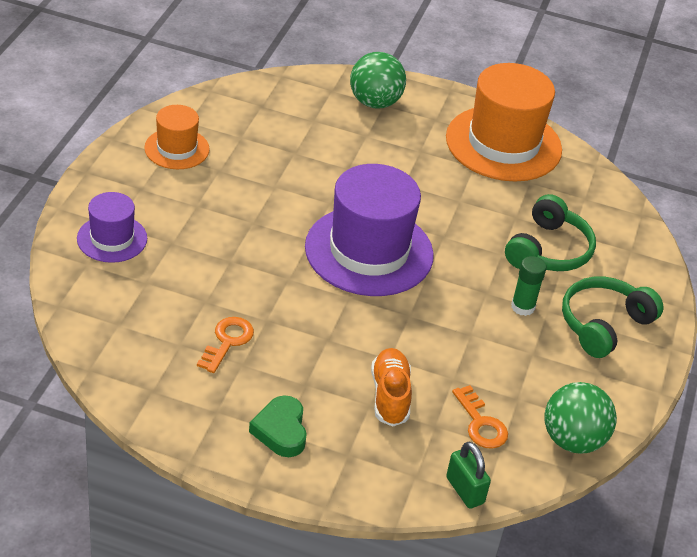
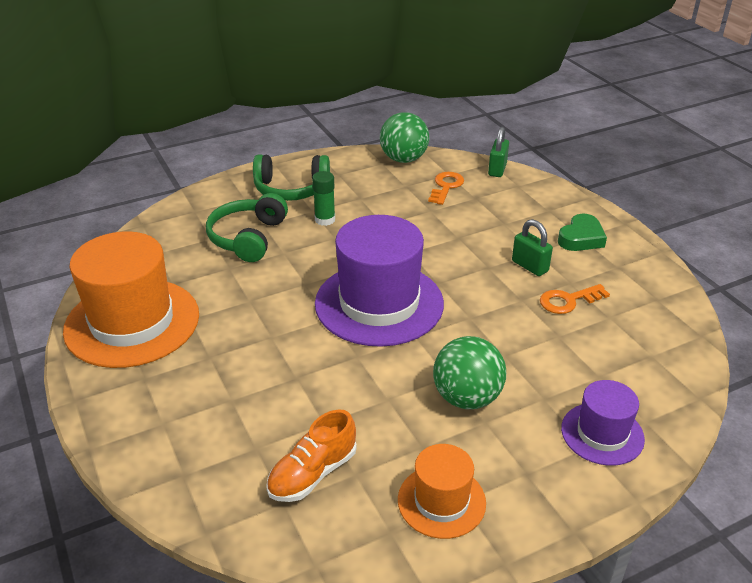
camera: 130 degrees left, 5 degrees down
green ball [350,52,406,109] -> green ball moved to [433,336,506,409]
orange shoe [371,348,412,427] -> orange shoe moved to [266,409,357,502]
green headphones [505,194,596,271] -> green headphones turned 60 degrees counterclockwise [206,193,288,262]
none -> green padlock [512,219,553,276]

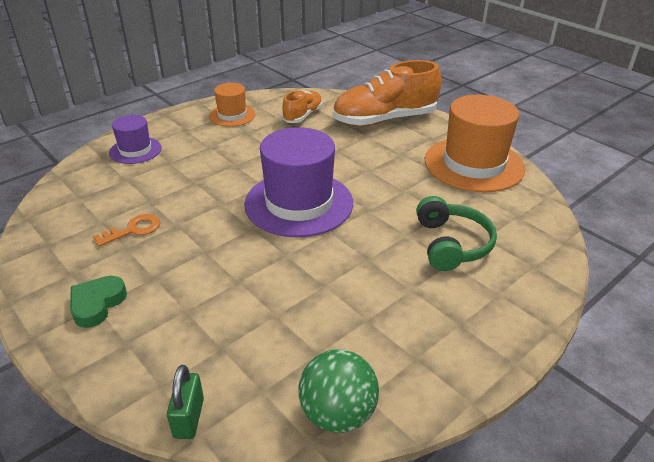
camera: 165 degrees right, 0 degrees up
green headphones [253,154,330,201] -> none
green glue stick [312,171,335,226] -> none
orange key [428,172,464,205] -> none
green ball [433,336,506,409] -> none
green padlock [512,219,553,276] -> none
none -> orange shoe [333,60,442,126]

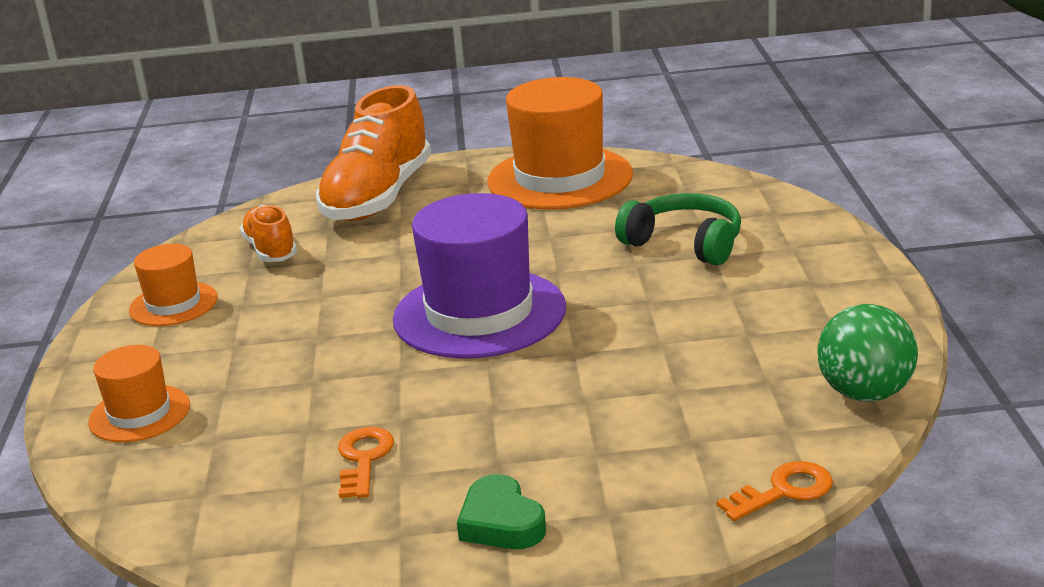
camera: 50 degrees left, 10 degrees down
purple hat [109,115,162,164] -> orange hat [88,345,190,442]
green padlock [167,365,204,439] -> orange key [716,461,833,521]

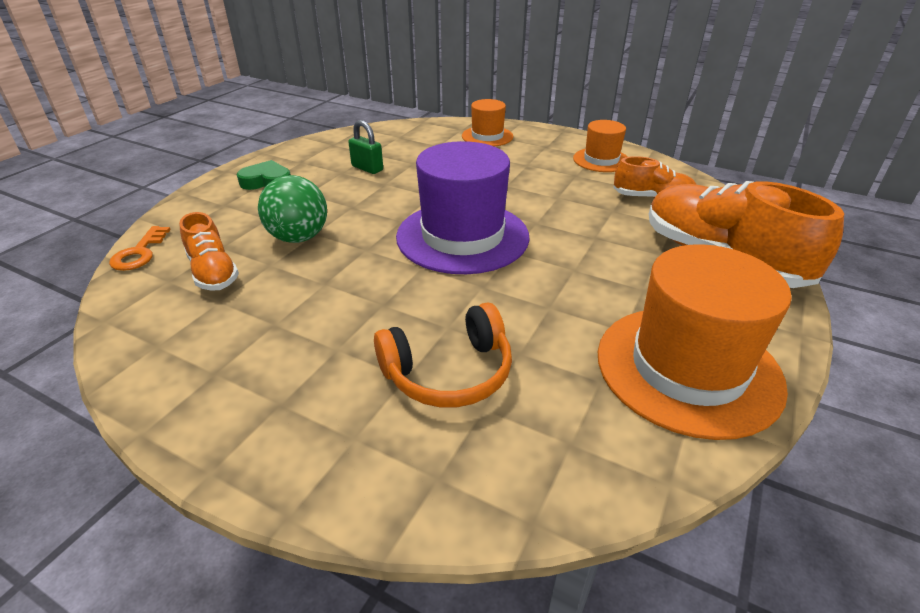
camera: 120 degrees right, 10 degrees up
orange key [338,427,394,498] -> green padlock [348,120,383,174]
green headphones [615,193,741,265] -> orange headphones [374,303,512,407]
green ball [817,304,918,401] -> green ball moved to [258,175,327,243]
none -> orange shoe [179,212,239,291]

